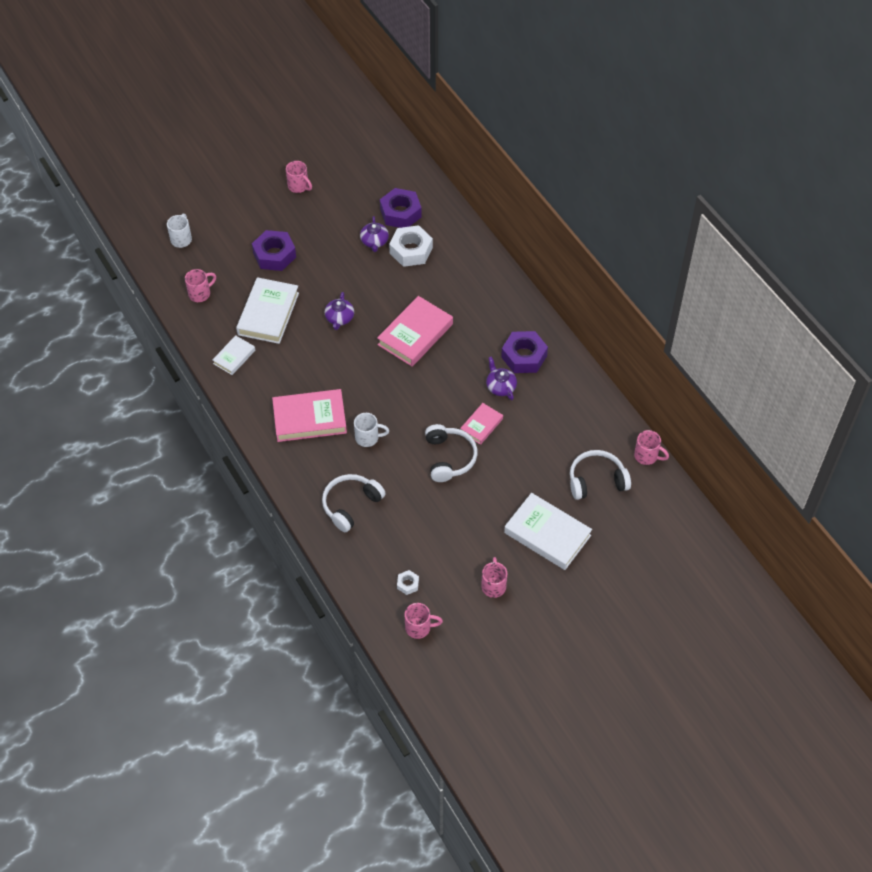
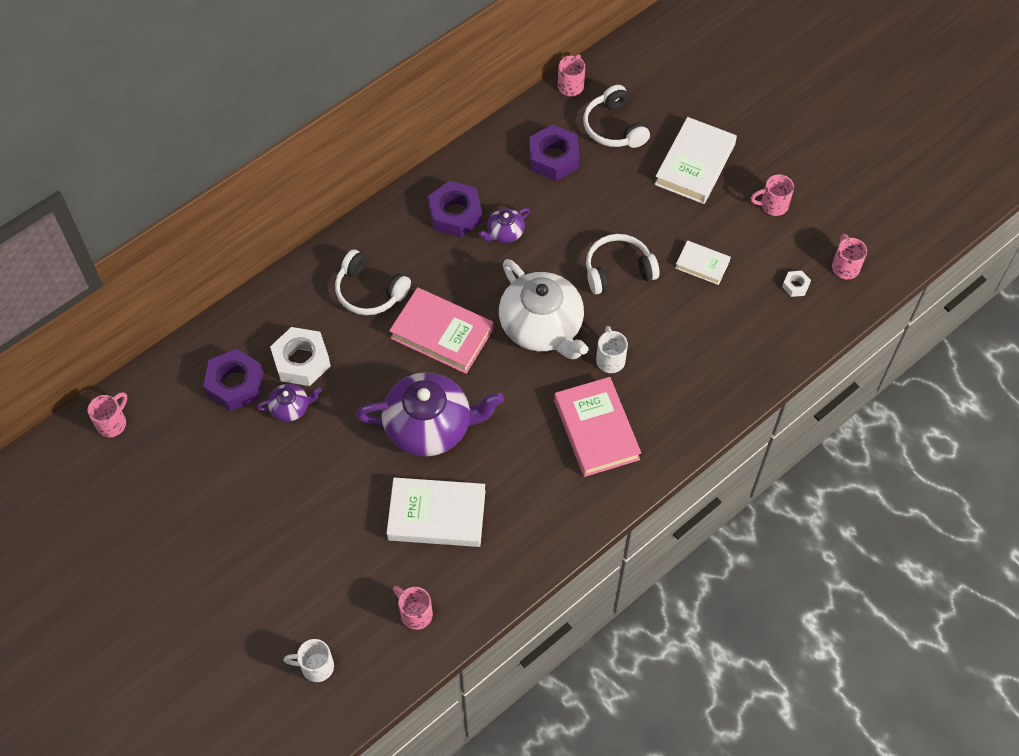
camera: 100 degrees left, 5 degrees up
white book [213,335,255,375] -> white book moved to [675,240,731,285]
purple nut [252,230,296,271] -> purple nut moved to [529,125,580,181]
pink mug [286,161,312,193] -> pink mug moved to [88,392,127,437]
white headphones [322,474,386,532] -> white headphones moved to [335,249,411,315]
purple teapot [325,292,354,330] -> purple teapot [356,372,504,457], size x2.18
pink book [460,403,503,445] -> none
none -> white teapot [499,259,588,359]

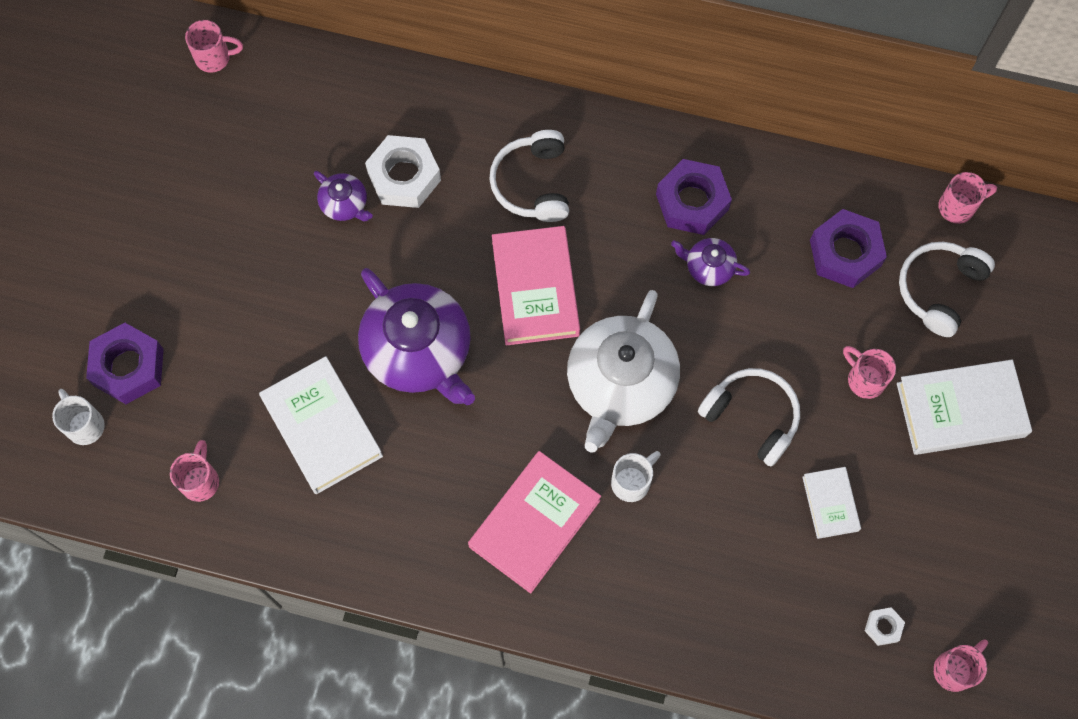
camera: 55 degrees right, 10 degrees up
purple nut [203,349,263,411] -> purple nut moved to [86,323,164,404]
pink mug [750,174,794,216] -> pink mug moved to [843,346,896,399]

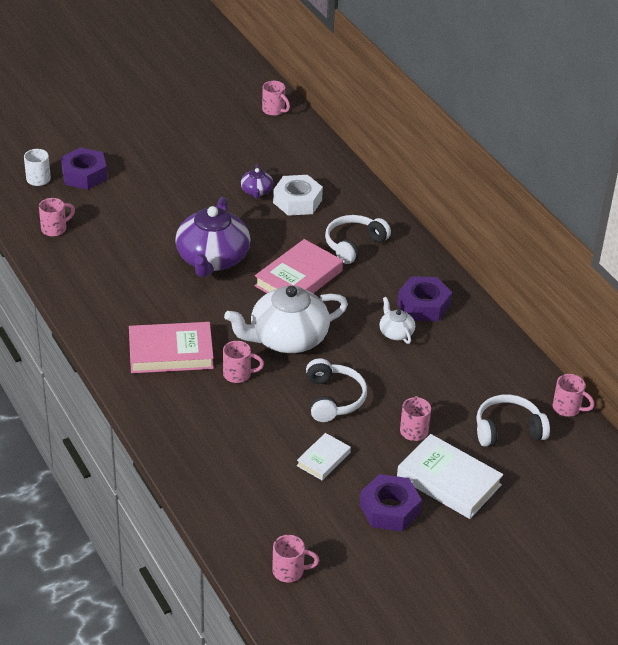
camera: 45 degrees right, 30 degrees down
white book [259,356,383,494] -> none
white mug [611,451,661,502] -> pink mug [223,341,264,383]
purple teapot [671,238,750,286] -> white teapot [379,297,415,344]
purple nut [810,209,887,288] -> purple nut moved to [360,474,422,531]
white nut [865,607,905,646] -> none

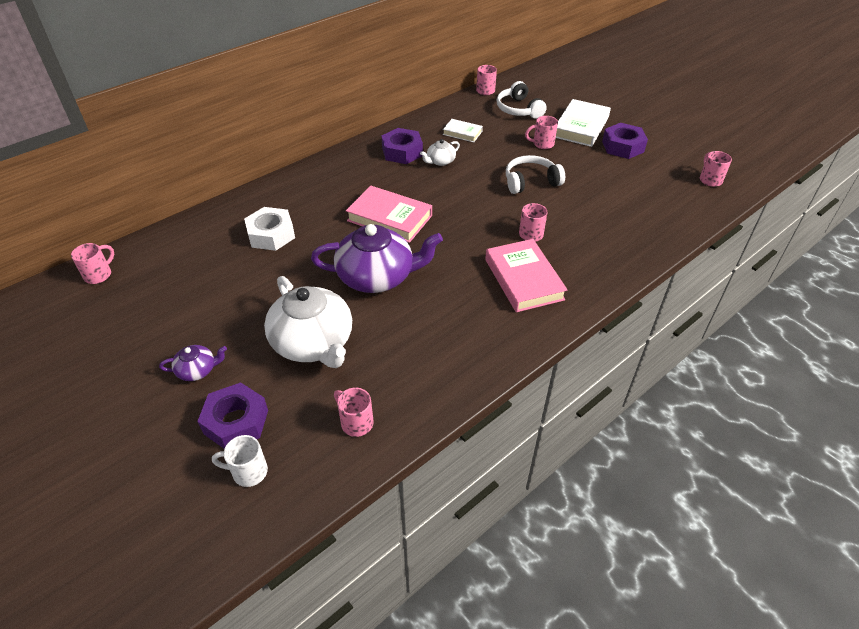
camera: 100 degrees left, 5 degrees up
white teapot [224,286,348,353] -> white teapot moved to [264,276,352,368]
purple teapot [241,164,273,199] -> purple teapot moved to [159,345,227,381]
white book [297,433,351,480] -> white book moved to [443,119,483,142]
white headphones [325,215,391,264] -> none

